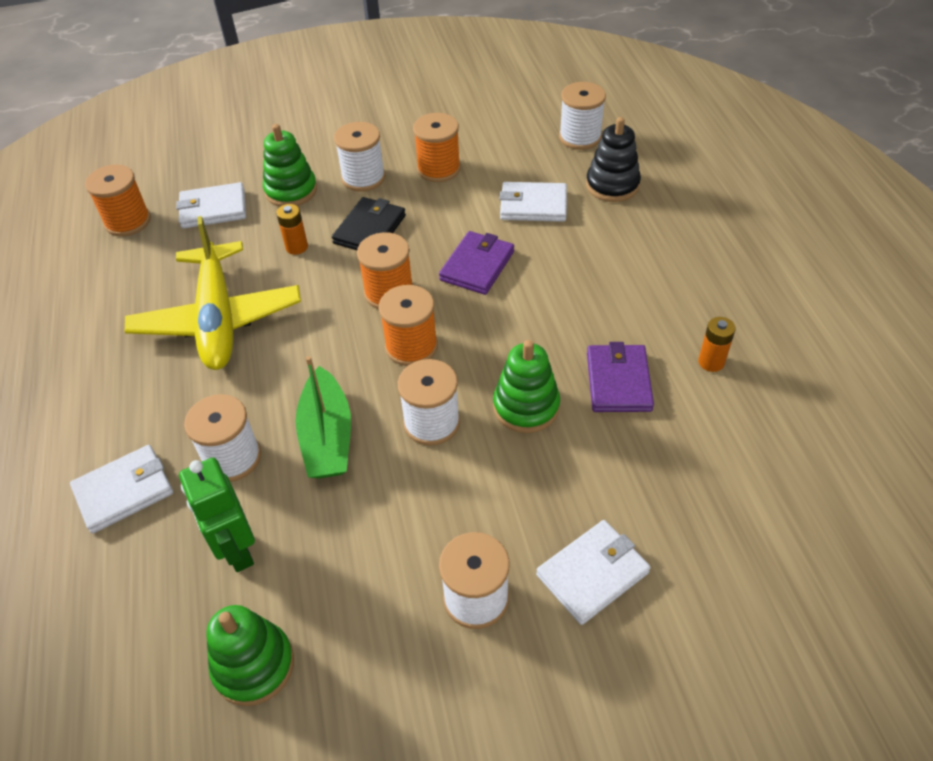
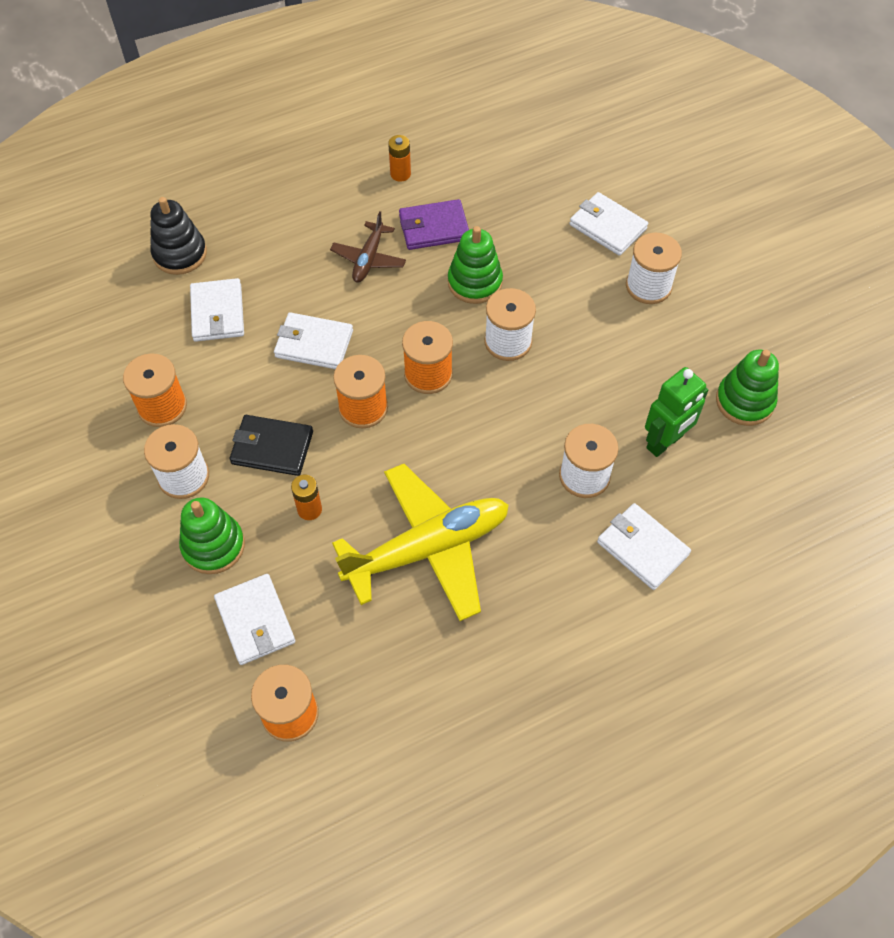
camera: 105 degrees left, 10 degrees up
green boat [295,356,351,478] -> none
purple wallet [439,231,514,295] -> white wallet [274,312,353,369]
white spool [559,82,606,150] -> none
none -> brown plane [330,211,406,282]

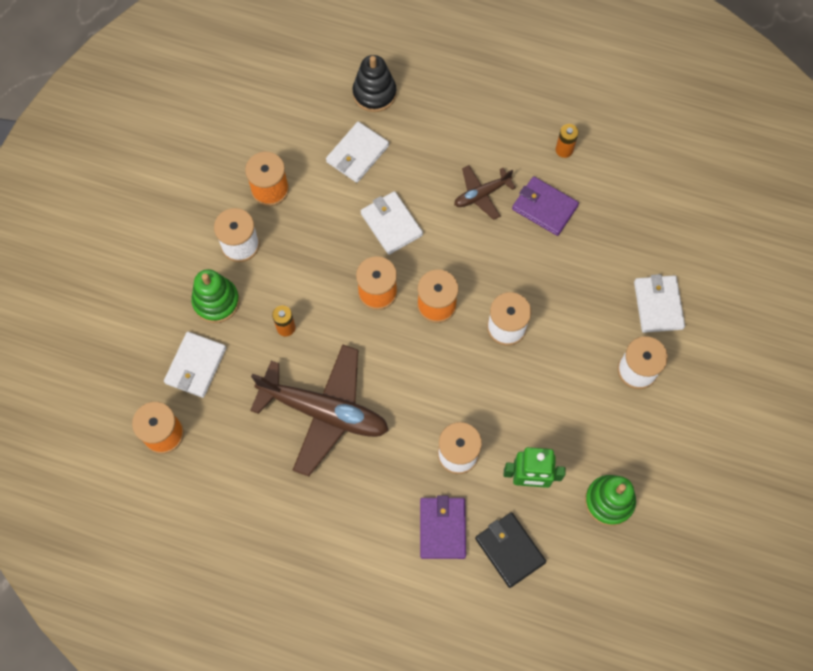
camera: 45 degrees right, 10 degrees up
black wallet [229,415,313,476] -> black wallet moved to [475,513,546,588]
yellow plane [332,464,509,621] -> brown plane [250,344,389,476]
green stacking toy [448,226,503,304] -> none
white wallet [597,503,691,590] -> purple wallet [420,496,466,559]

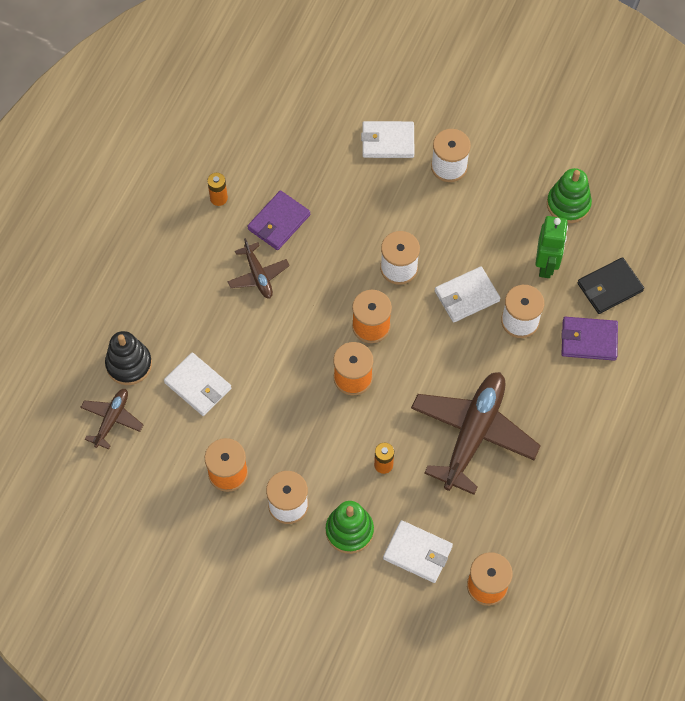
camera: 85 degrees left, 5 degrees down
white wallet [361,191,423,255] -> white wallet moved to [435,267,500,323]
none -> brown plane [80,389,143,449]

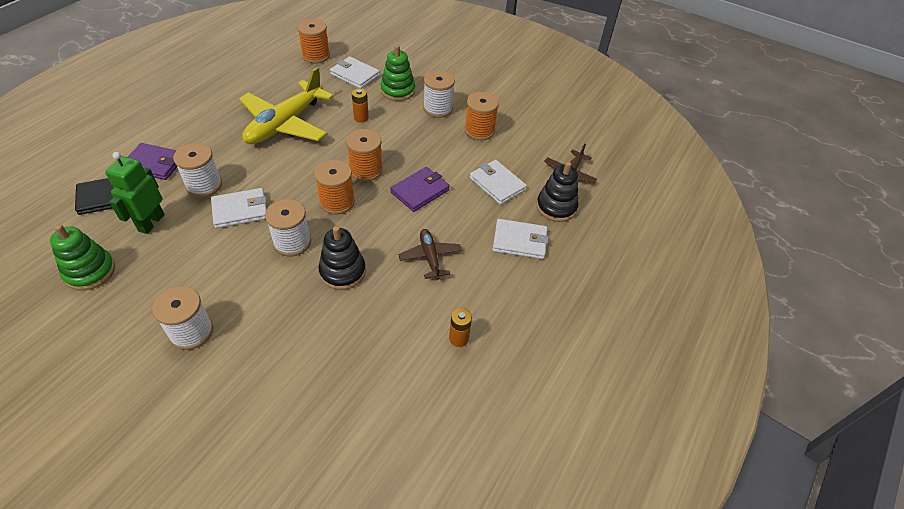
camera: 175 degrees left, 15 degrees down
purple wallet [247,190,310,250] -> purple wallet moved to [390,167,450,212]
white wallet [361,121,415,158] -> white wallet moved to [492,219,548,259]
brown plane [411,372,541,495] -> yellow plane [239,67,334,144]
none -> black stacking toy [318,226,366,290]

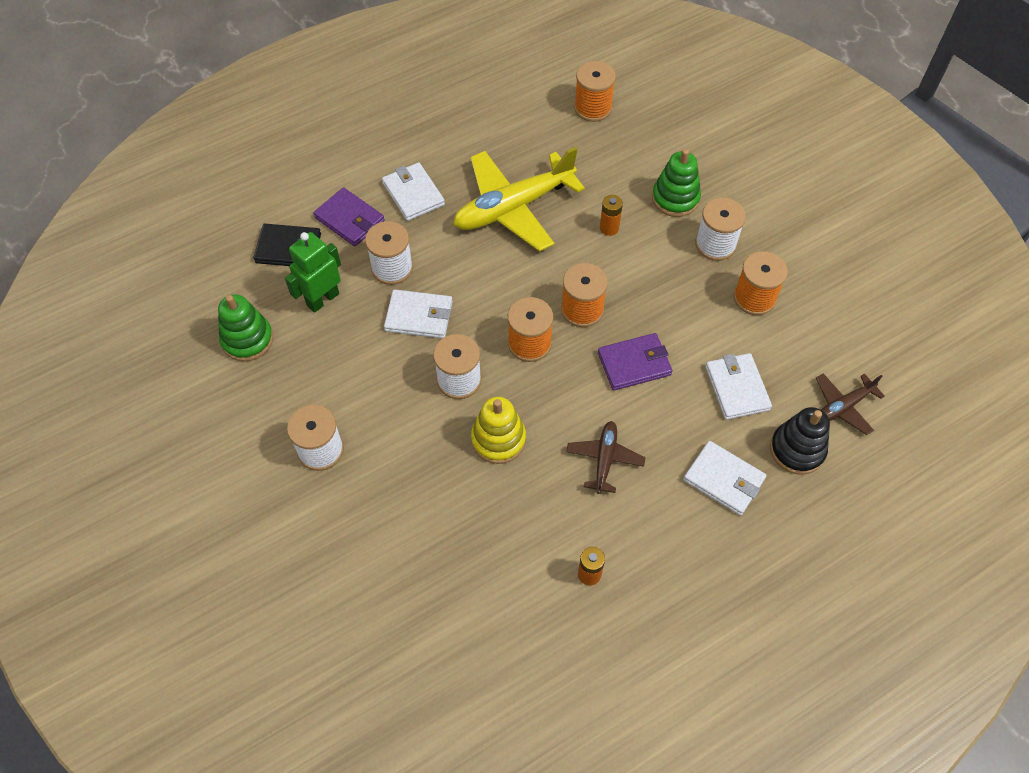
camera: 30 degrees right, 10 degrees up
black stacking toy [318,226,366,290] -> yellow stacking toy [471,397,526,464]
white wallet [330,56,380,89] -> white wallet moved to [382,162,445,221]

